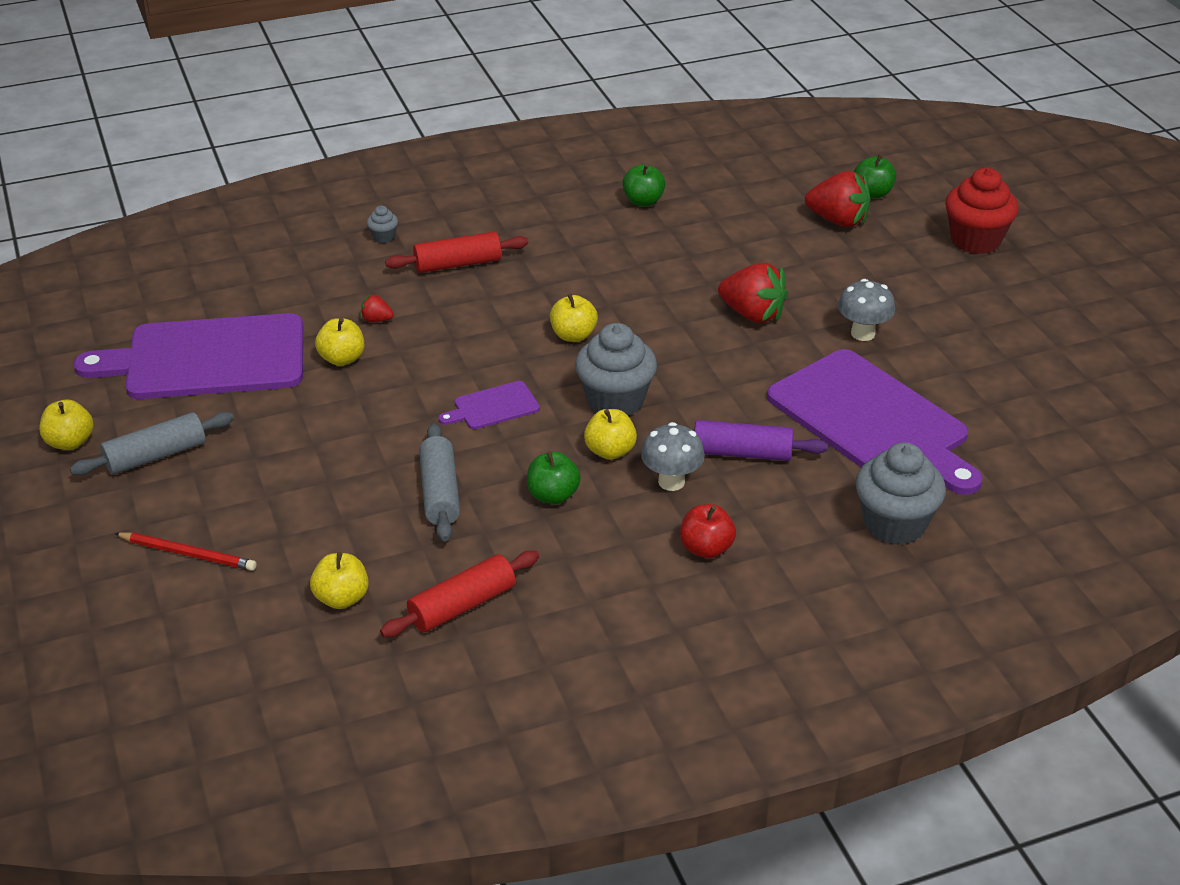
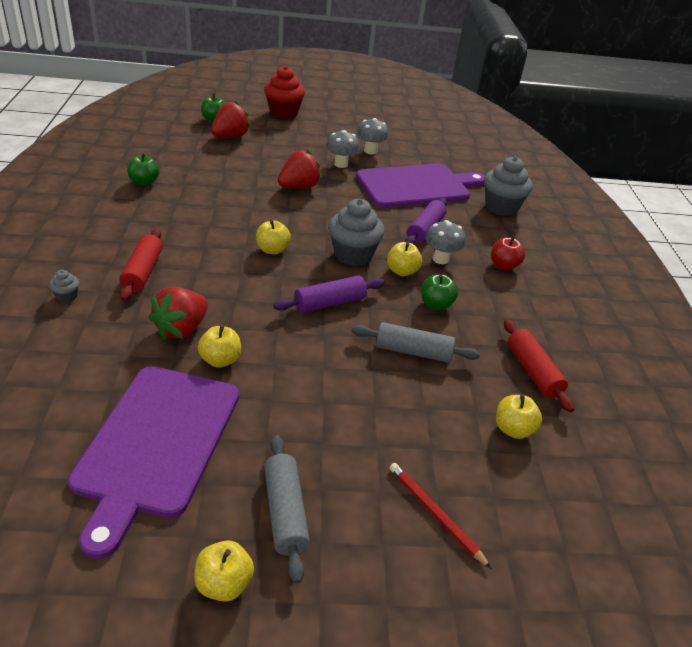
camera: 75 degrees left, 0 degrees up
red pencil [114,533,257,571] -> red pencil turned 75 degrees counterclockwise [389,463,492,569]
red strawberry [360,294,394,322] -> red strawberry [149,287,208,340], size x2.13
purple cutting board [438,381,540,429] -> purple rolling pin [274,275,385,313]
none -> grey mushroom [357,118,389,154]

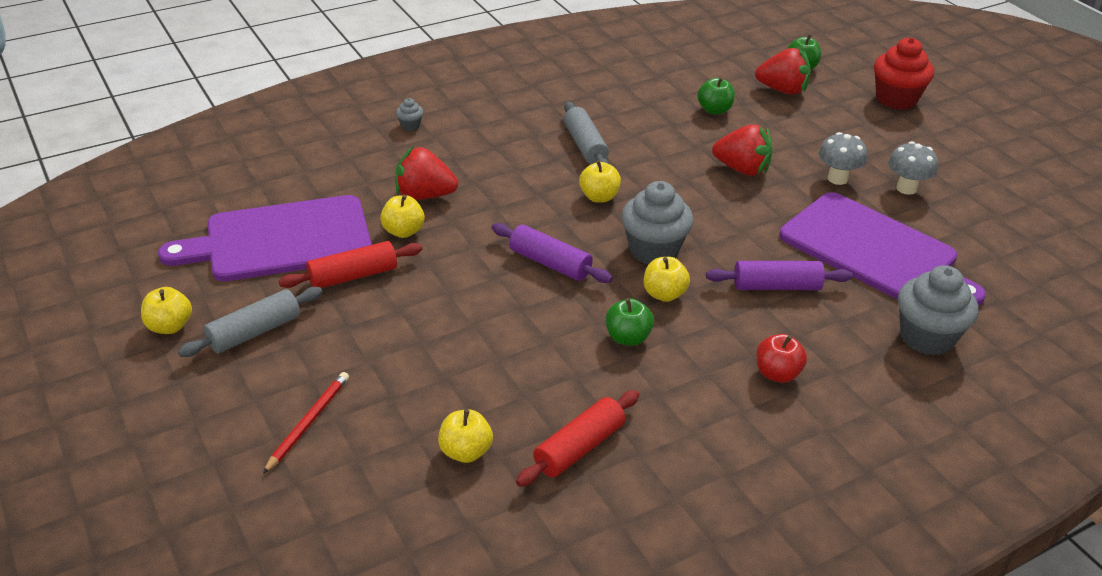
camera: 65 degrees right, 0 degrees up
red rolling pin [119,229,163,301] -> red rolling pin moved to [279,241,422,288]
green apple [127,153,160,186] -> green apple moved to [697,77,735,114]
grey rolling pin [351,322,480,362] -> grey rolling pin moved to [564,102,609,164]
grey mushroom [425,220,465,264] -> none

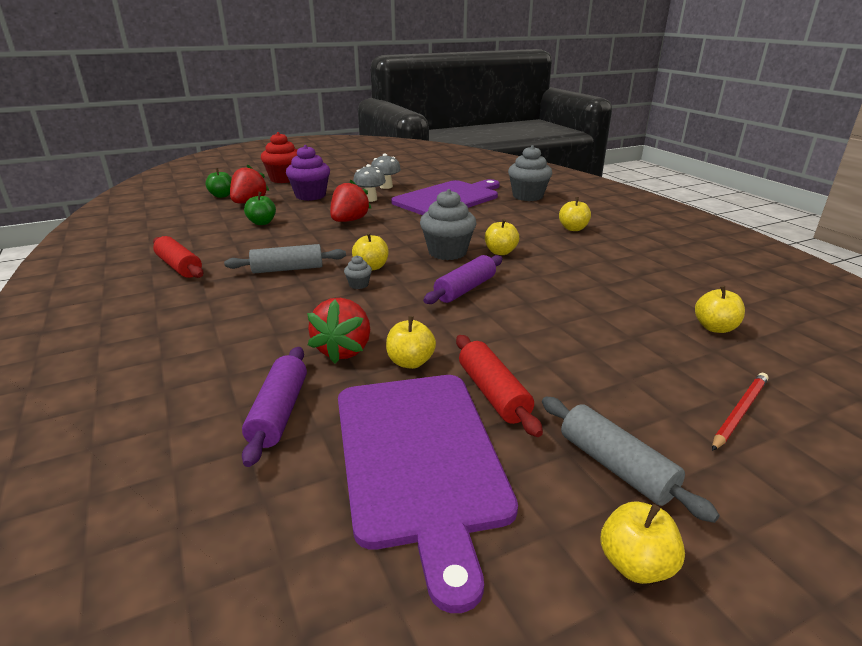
camera: 85 degrees left, 10 degrees down
red pencil [263,372,349,474] -> red pencil turned 105 degrees clockwise [712,373,768,451]
grey cupcake [396,98,423,131] -> grey cupcake moved to [344,255,372,289]
red rolling pin [516,390,639,487] -> red rolling pin moved to [153,236,204,278]
green apple [606,298,654,346] -> none
purple rolling pin [706,261,852,290] -> purple rolling pin moved to [242,347,307,467]
red apple [756,334,807,383] -> yellow apple [559,197,591,231]
none -> purple cupcake [286,145,330,201]

